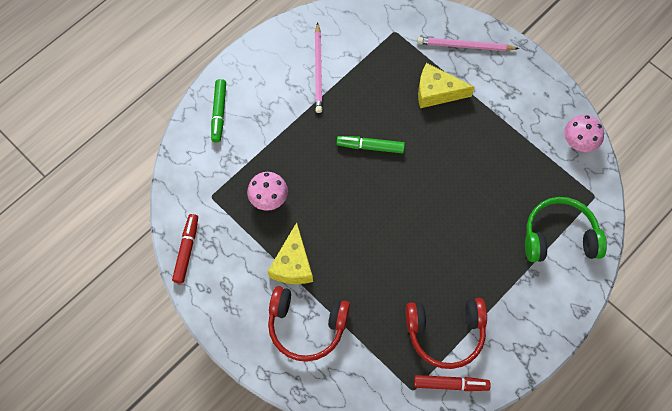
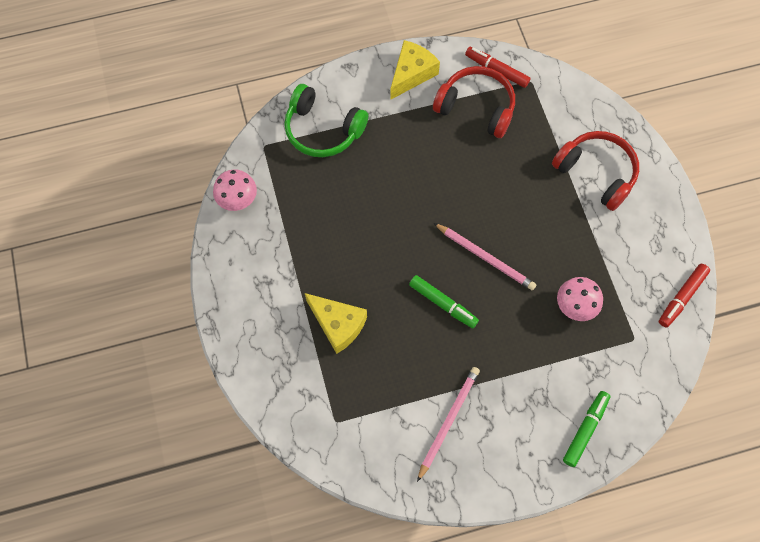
camera: 150 degrees left, 0 degrees up
yellow cheese [268,222,313,284] -> yellow cheese moved to [390,40,440,100]
pink pencil [417,37,519,51] -> pink pencil moved to [434,223,536,290]

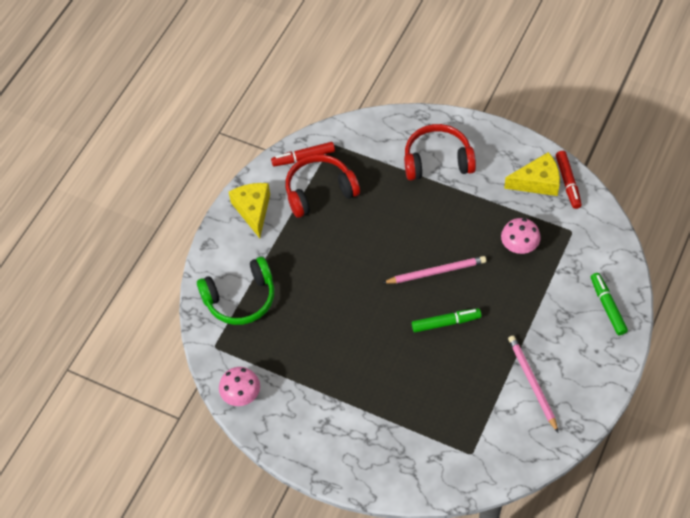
camera: 45 degrees left, 10 degrees down
yellow cheese [305,293,367,354] -> yellow cheese moved to [504,152,560,196]

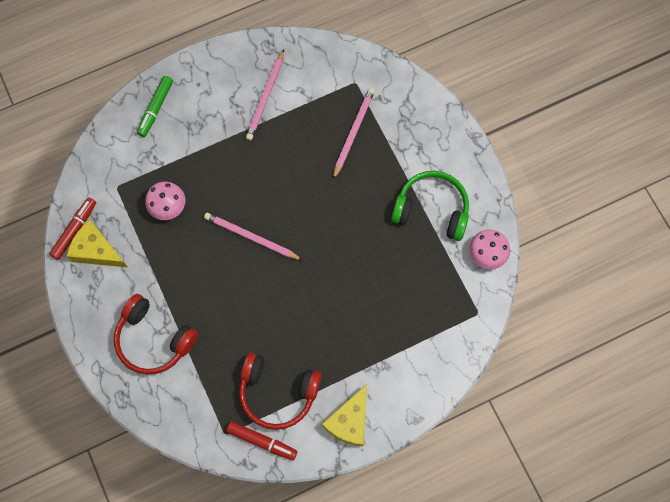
camera: 145 degrees left, 15 degrees up
green headphones [197,257,274,325] -> green headphones moved to [391,171,469,241]
green marker [412,308,481,333] -> none
none -> pink pencil [333,88,375,179]

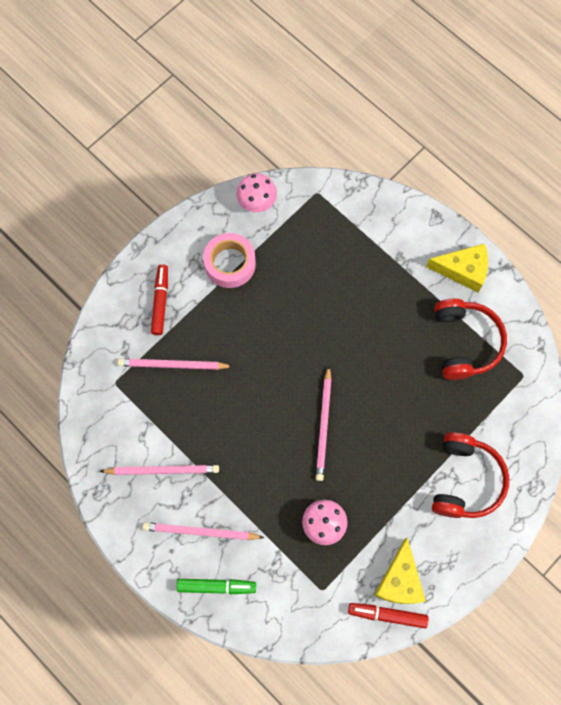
camera: 110 degrees left, 0 degrees up
red marker [226,421,297,460] -> red marker moved to [151,264,168,335]
green headphones [391,171,469,241] -> pink tape [203,233,256,288]
none -> pink pencil [143,522,264,540]

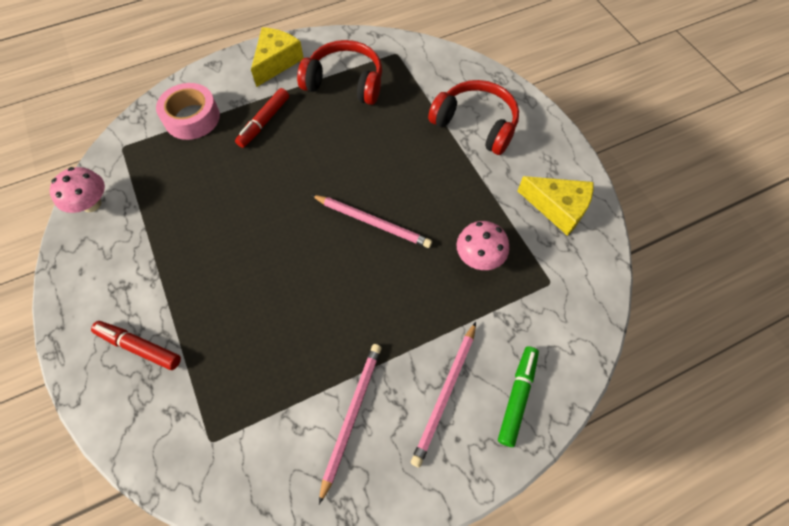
camera: 70 degrees left, 10 degrees down
pink pencil [117,359,234,370] -> none
pink tape [203,233,256,288] -> pink tape moved to [156,83,220,140]
red marker [348,603,429,628] -> red marker moved to [235,88,289,148]

